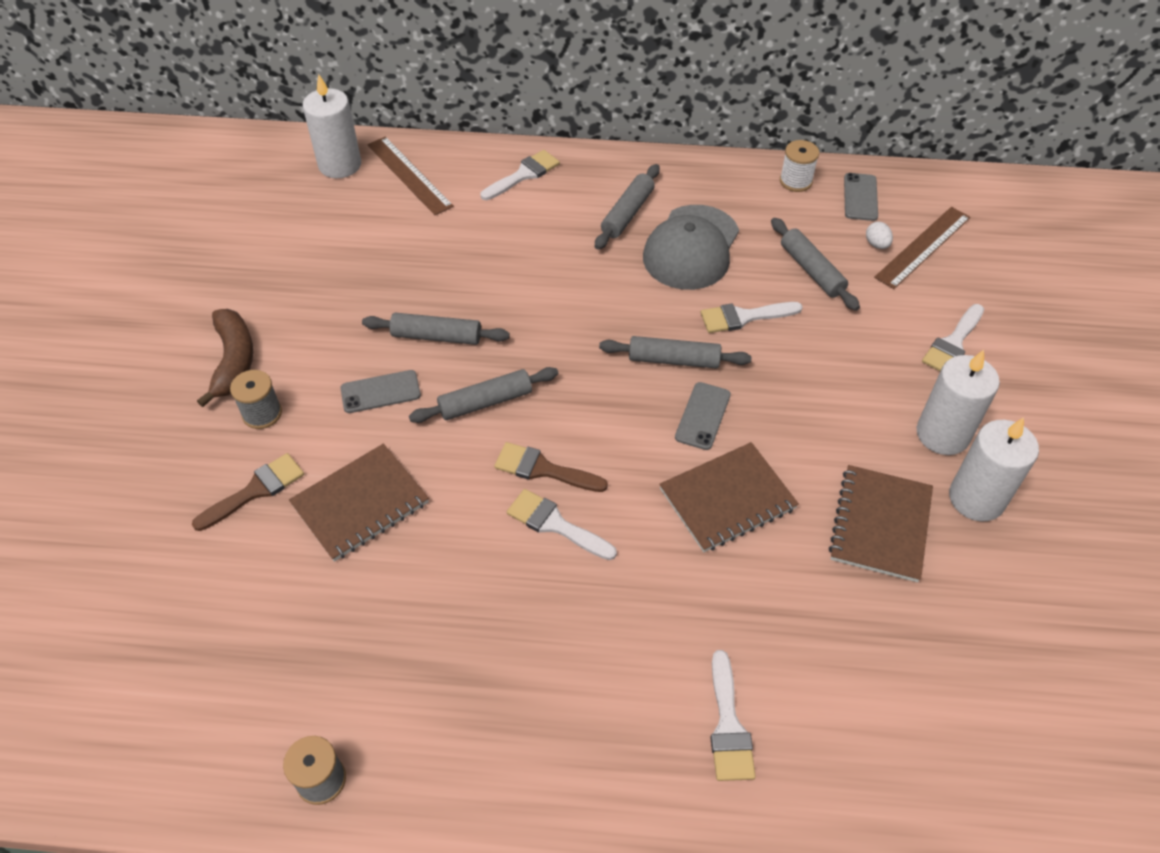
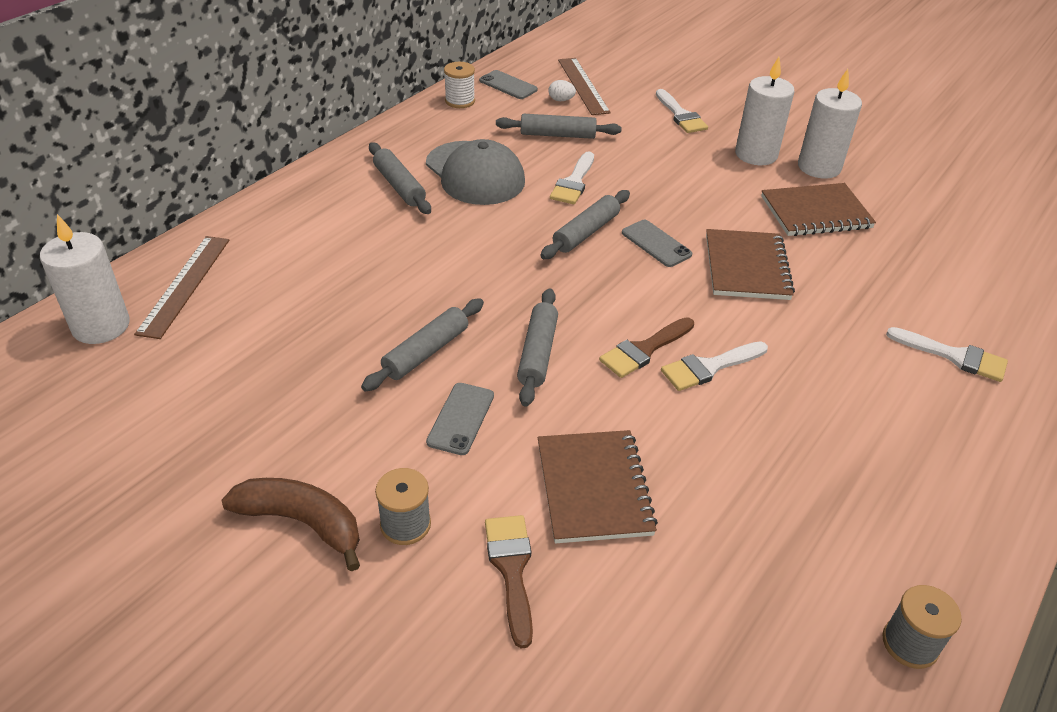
camera: 60 degrees left, 10 degrees down
brown ruler [367,137,454,215] -> brown ruler turned 75 degrees counterclockwise [134,236,229,339]
white brush [481,150,560,200] -> none
brown notebook [829,465,933,582] -> brown notebook turned 60 degrees counterclockwise [761,183,876,236]

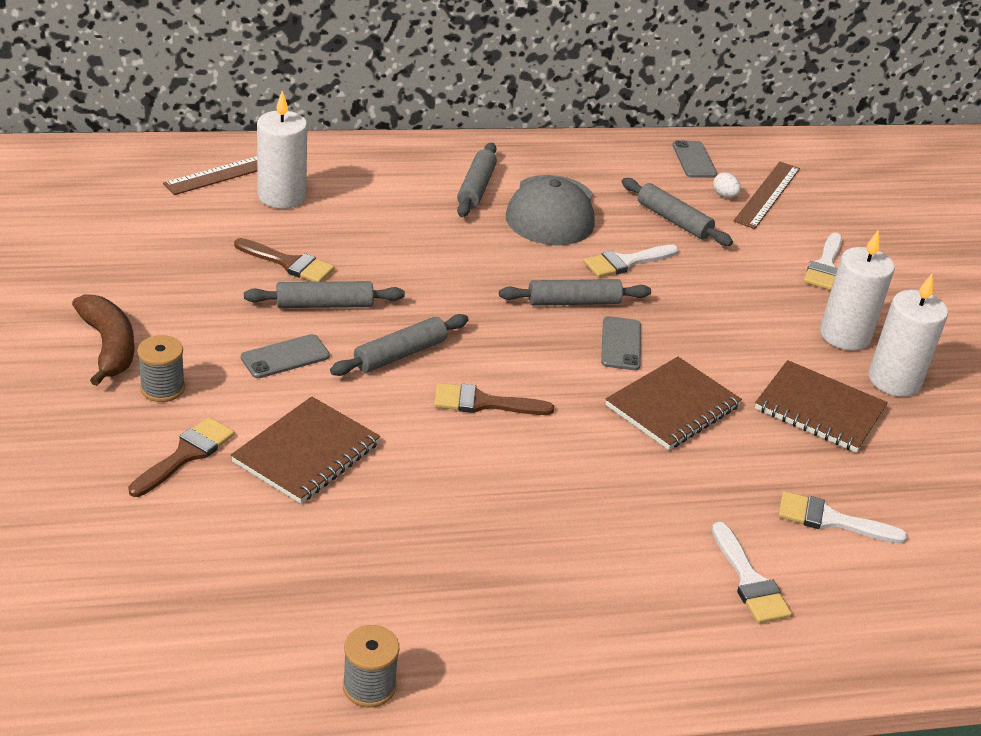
camera: 40 degrees right, 5 degrees down
white candle [40,214,130,344] -> white candle moved to [257,91,307,209]
white spool [444,62,475,108] -> none
white brush [661,341,768,391] -> white brush moved to [778,491,907,544]
none -> brown brush [234,238,334,282]

